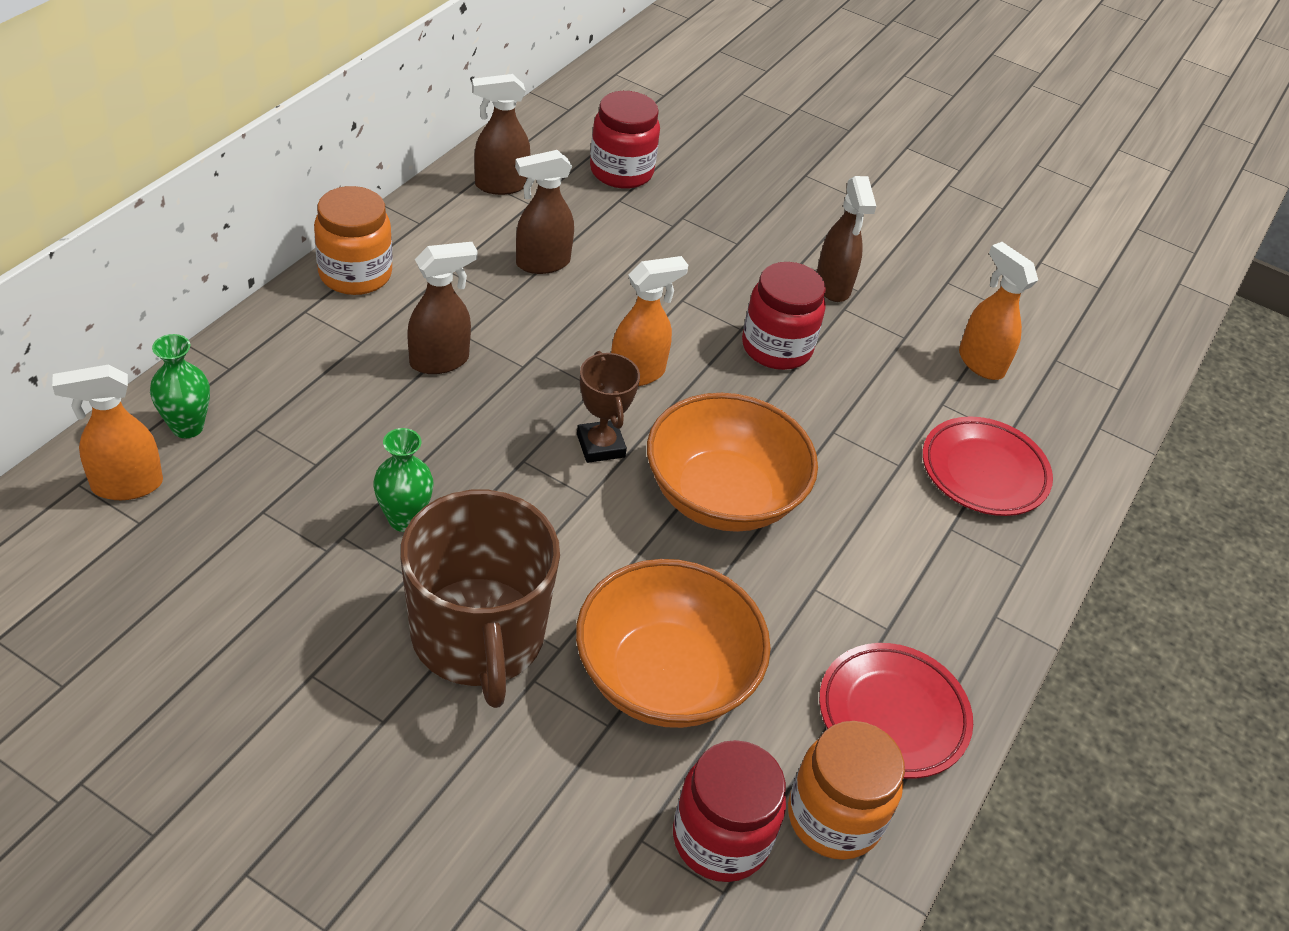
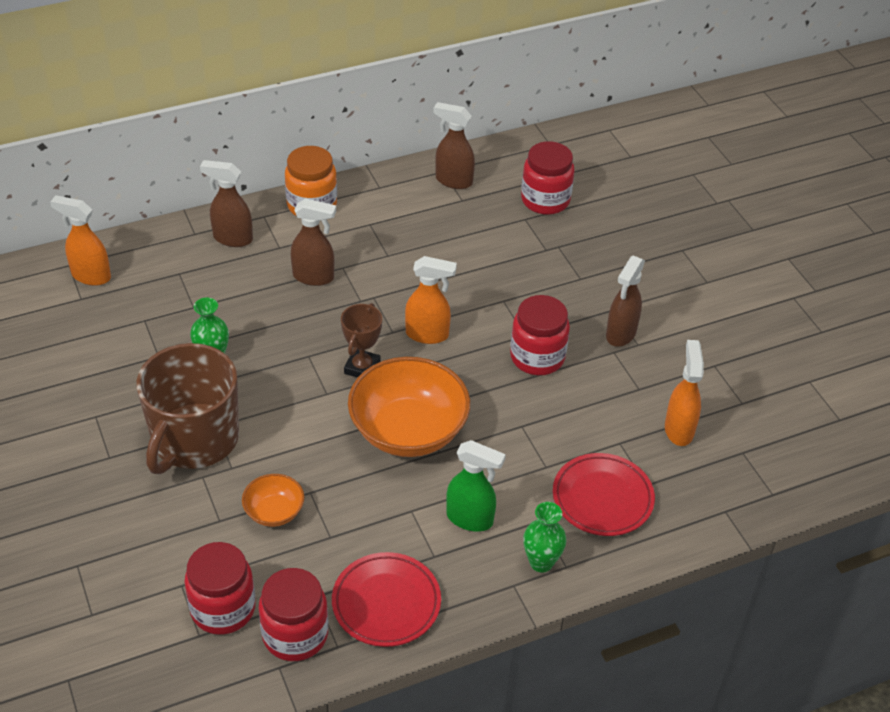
camera: 40 degrees right, 0 degrees up
green vase [150,334,210,438] -> green vase moved to [523,502,566,573]
brown spray bottle [515,150,574,274] -> brown spray bottle moved to [200,160,253,247]
orange bowl [576,559,771,728] -> orange bowl [242,474,304,527], size x0.49
orange jar [788,721,905,860] -> red jar [259,568,328,661]
none -> green spray bottle [446,440,506,531]

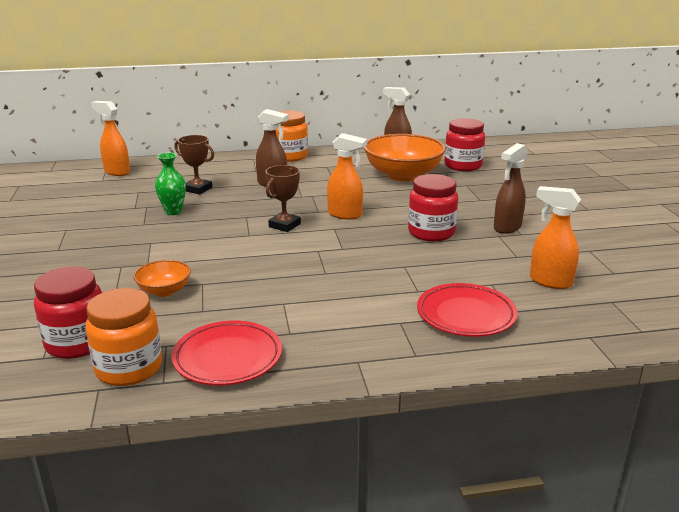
camera: 15 degrees right, 20 degrees down
brown mug [136,343,239,474] -> none
brown spray bottle [200,160,253,247] -> none
red jar [259,568,328,661] -> orange jar [85,288,162,386]
orange bowl [348,357,470,457] -> orange bowl moved to [364,134,446,181]
green spray bottle [446,440,506,531] -> none
green vase [523,502,566,573] -> none
orange spray bottle [665,340,704,446] -> orange spray bottle turned 75 degrees counterclockwise [530,186,581,289]
none -> brown trophy [174,135,214,195]

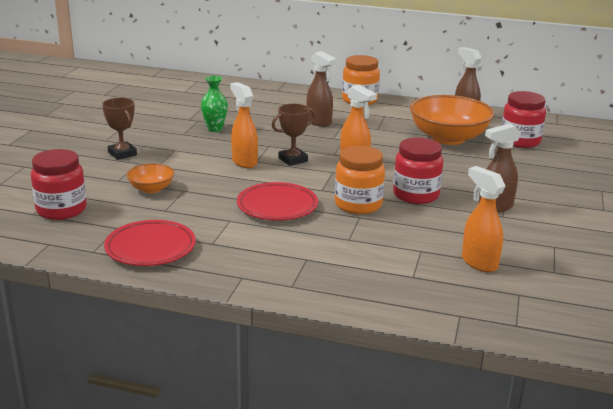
camera: 25 degrees right, 0 degrees up
orange jar [85,288,162,386] -> orange jar moved to [335,146,385,214]
orange spray bottle [91,101,130,176] -> orange spray bottle moved to [230,82,258,168]
brown trophy [174,135,214,195] -> brown trophy moved to [102,98,137,160]
red plate [417,283,517,337] -> red plate moved to [237,182,318,221]

